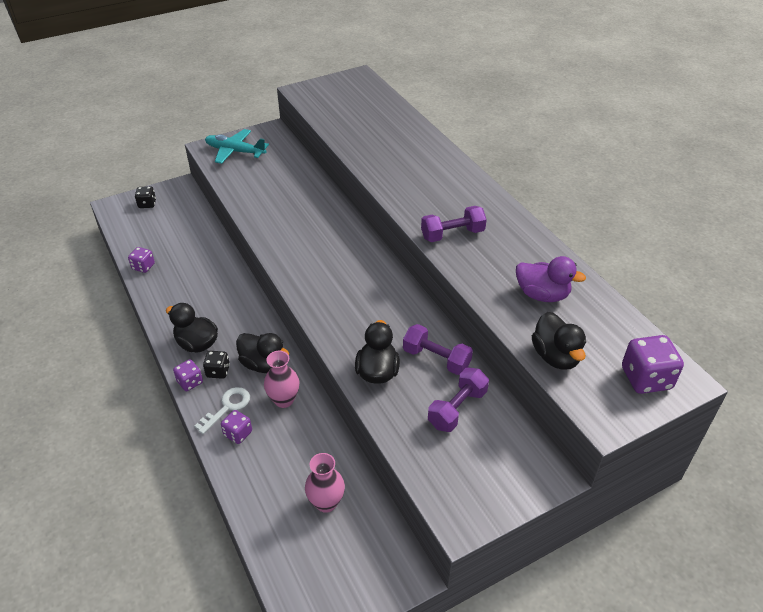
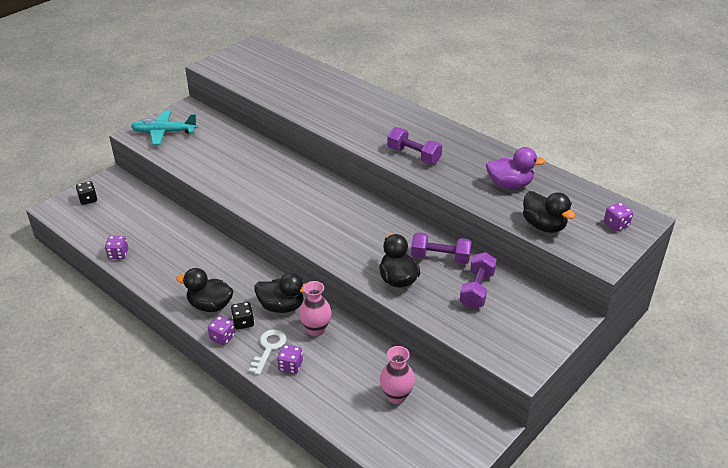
camera: 20 degrees left, 5 degrees down
purple dumbbell [421,206,487,242] -> purple dumbbell turned 75 degrees clockwise [387,127,442,164]
purple dice [622,335,684,394] -> purple dice [604,202,633,231], size x0.59

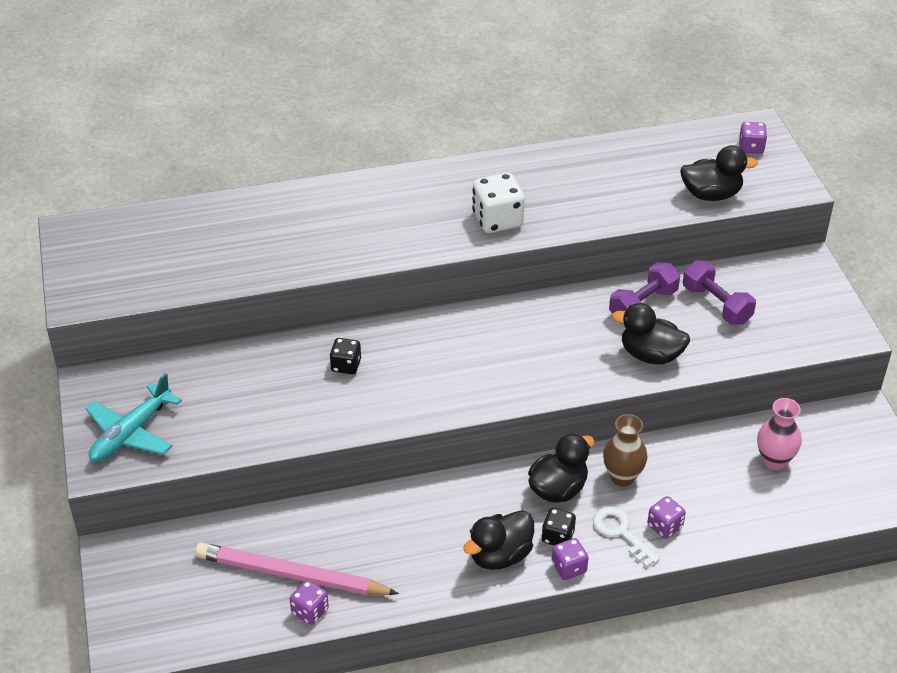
camera: 55 degrees left, 5 degrees up
black dice [76,181,97,205] -> black dice moved to [330,338,361,374]
pink vase [299,281,332,336] -> brown vase [603,414,648,486]
purple dumbbell [387,127,442,164] -> white dice [472,173,525,233]
purple duck [486,147,545,189] -> none
none -> pink pencil [195,543,399,595]

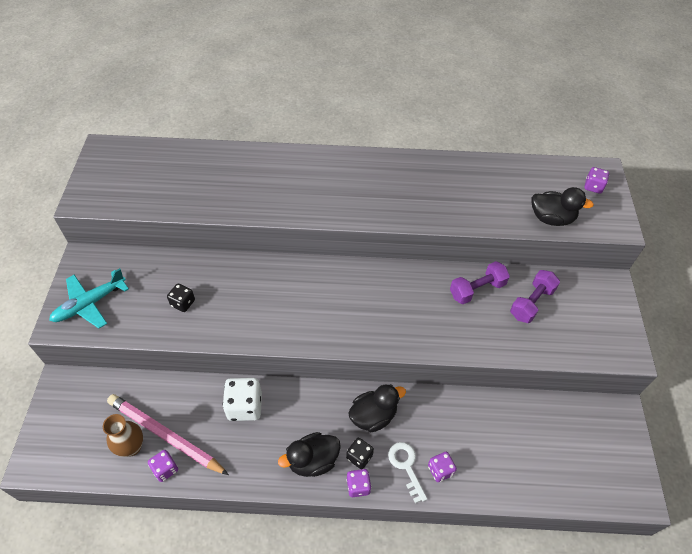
camera: 15 degrees right, 10 degrees up
black dice [330,338,361,374] -> black dice moved to [167,284,195,312]
white dice [472,173,525,233] -> white dice moved to [222,378,262,421]
brown vase [603,414,648,486] -> brown vase moved to [103,414,143,457]
black duck [612,303,690,365] -> none
purple dumbbell [683,261,756,325] -> purple dumbbell turned 60 degrees clockwise [510,270,560,323]
pink vase [757,398,802,470] -> none

